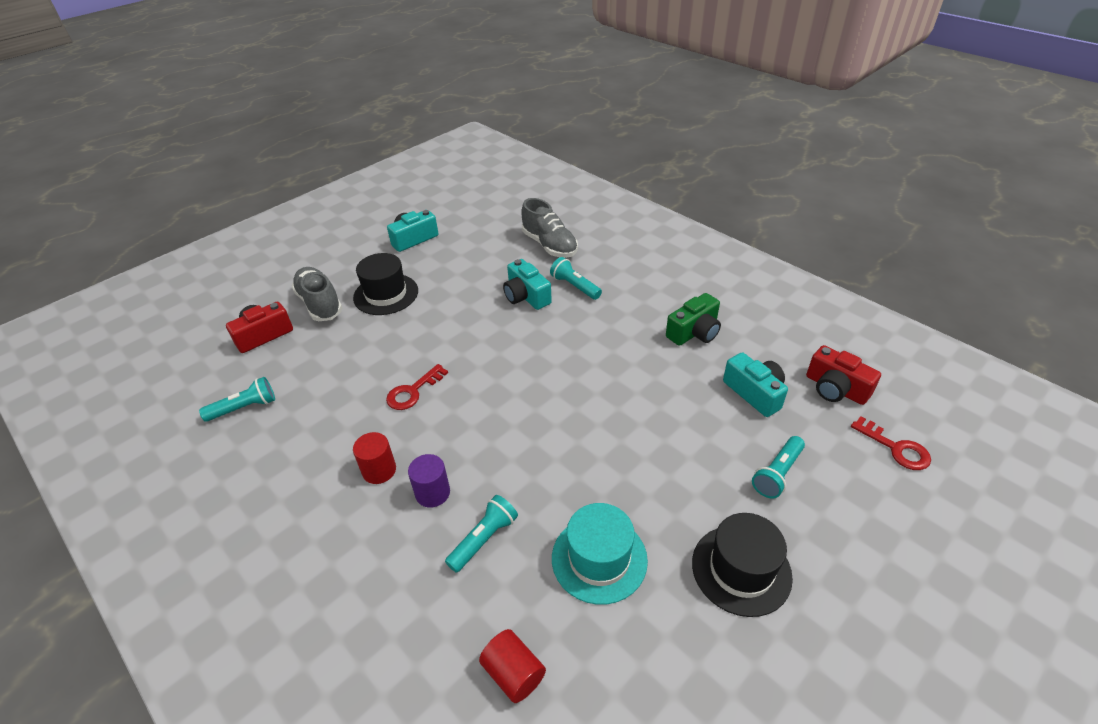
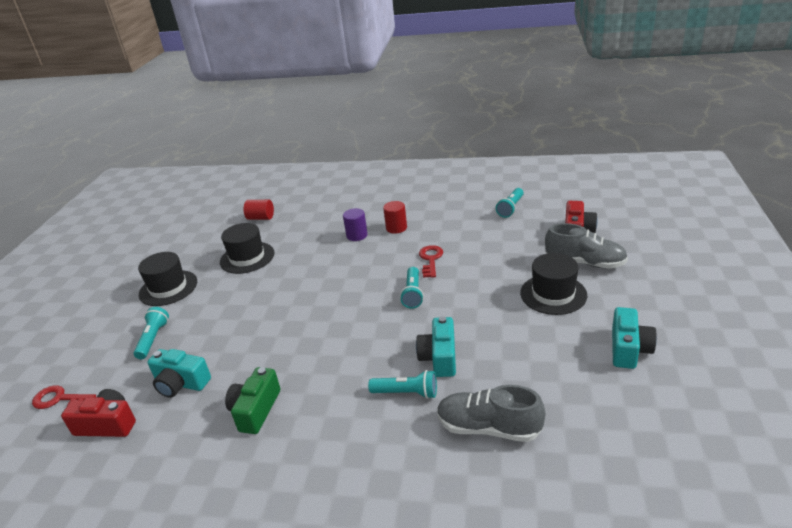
camera: 145 degrees right, 10 degrees down
turquoise flashlight [445,495,518,573] -> turquoise flashlight moved to [400,267,424,309]
turquoise camera [503,259,552,310] -> turquoise camera turned 105 degrees counterclockwise [416,316,456,377]
turquoise hat [552,503,648,605] -> black hat [220,223,274,274]

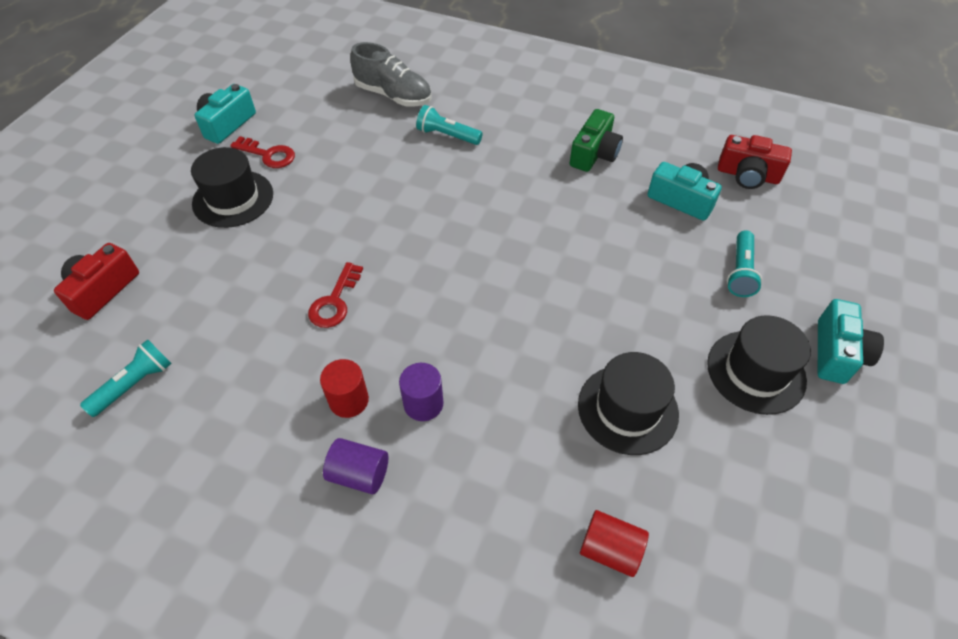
camera: 170 degrees left, 20 degrees up
red key [32,385,96,409] -> red key moved to [230,136,295,168]
turquoise flashlight [400,267,424,309] -> none
turquoise camera [416,316,456,377] -> turquoise camera moved to [818,299,884,384]
grey shoe [545,223,628,269] -> none
none -> purple cylinder [323,438,388,494]

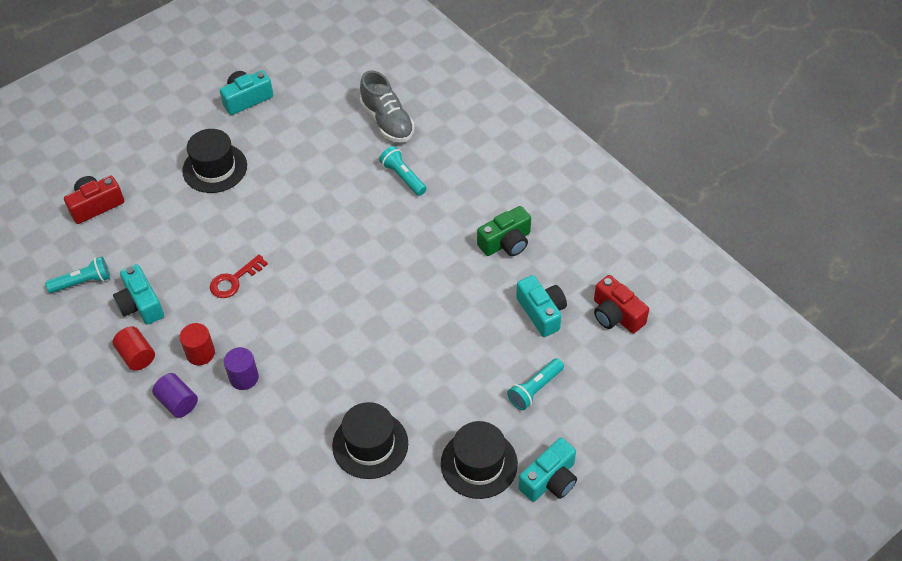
camera: 30 degrees right, 0 degrees up
red key [230,136,295,168] -> none
red cylinder [580,510,649,577] -> red cylinder moved to [112,326,155,371]
none -> turquoise camera [113,264,164,325]

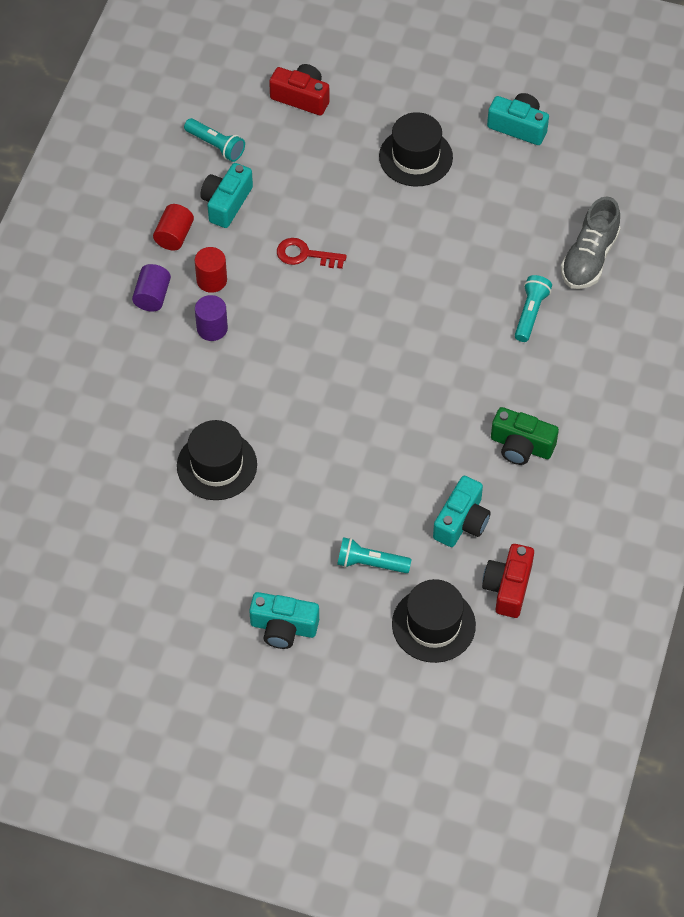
camera: 55 degrees right, 5 degrees up
black hat [441,421,518,499] -> black hat moved to [392,579,476,663]

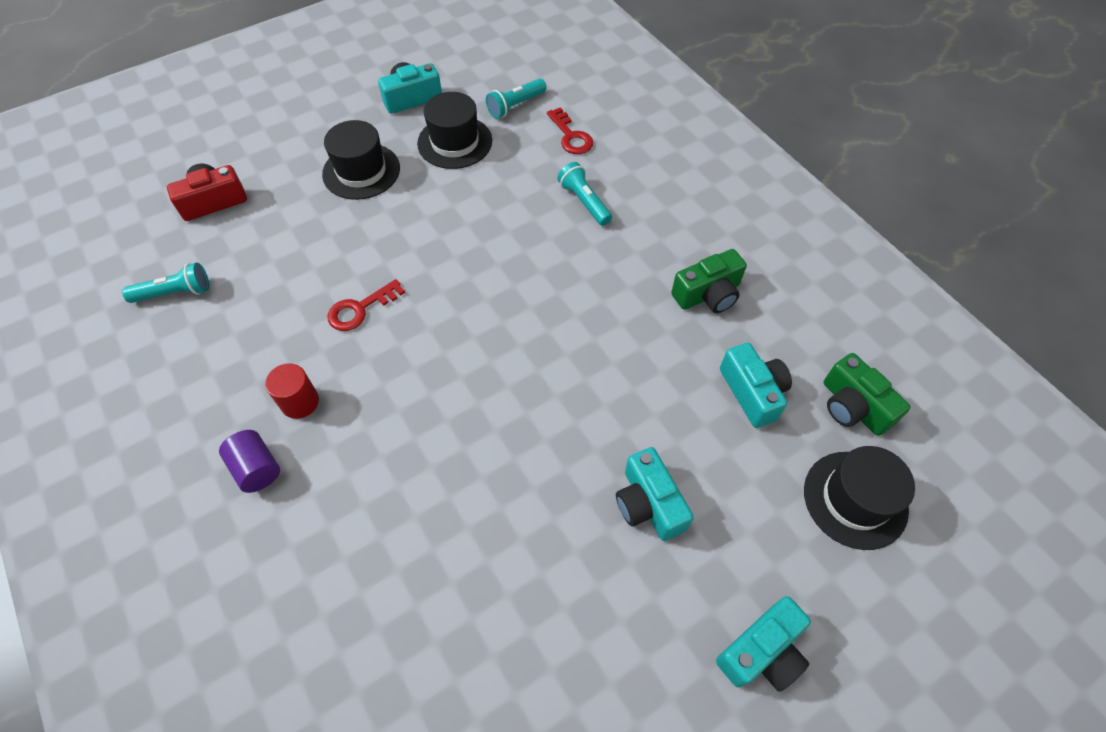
camera: 50 degrees left, 0 degrees up
red cylinder [153,204,194,251] -> none
black hat [177,420,257,500] -> black hat moved to [417,92,492,169]
purple cylinder [195,295,228,341] -> none
turquoise camera [200,163,253,228] -> turquoise camera moved to [616,447,694,541]
turquoise flashlight [337,537,412,573] -> turquoise flashlight moved to [486,78,546,119]
red camera [482,544,534,618] -> green camera [823,353,911,436]
grey shoe [561,196,620,289] -> red key [547,107,593,154]

